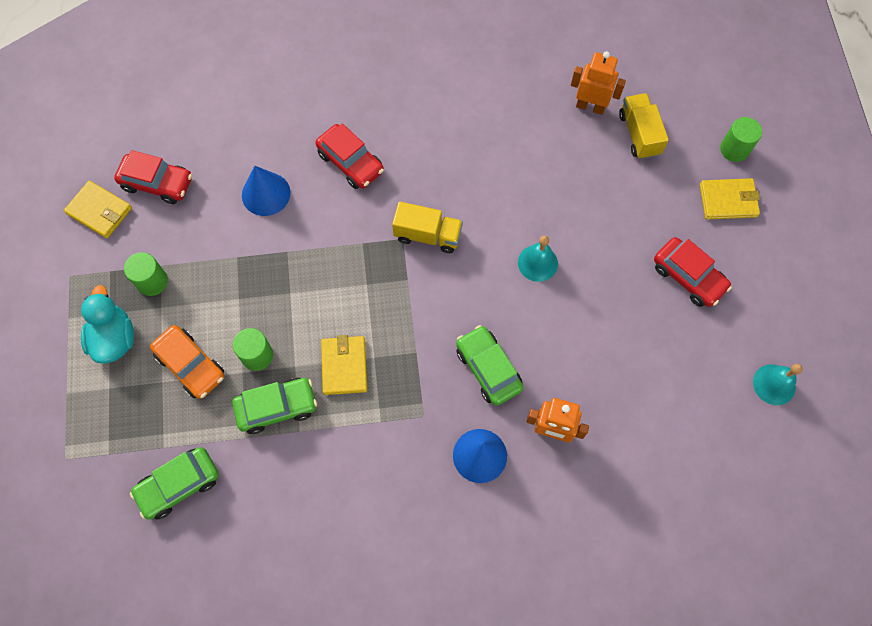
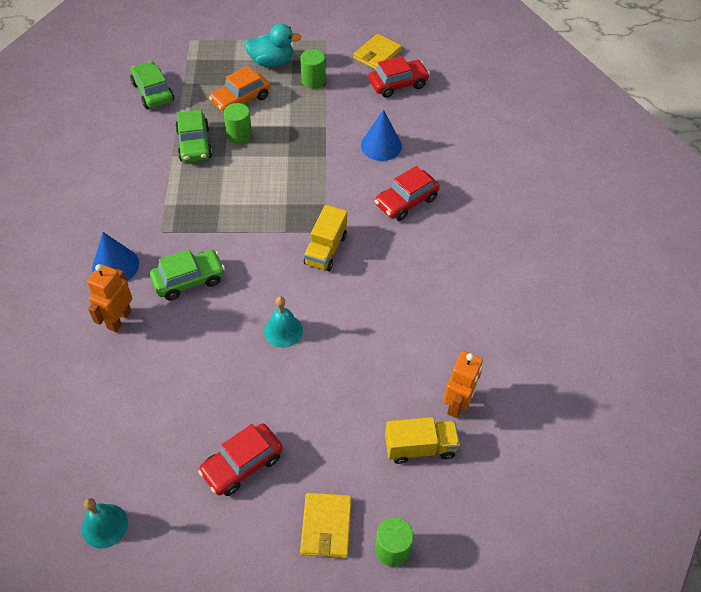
camera: 95 degrees right, 15 degrees down
red car [114,150,192,204] -> red car turned 135 degrees counterclockwise [368,56,430,98]
yellow wallet [321,335,367,395] -> none

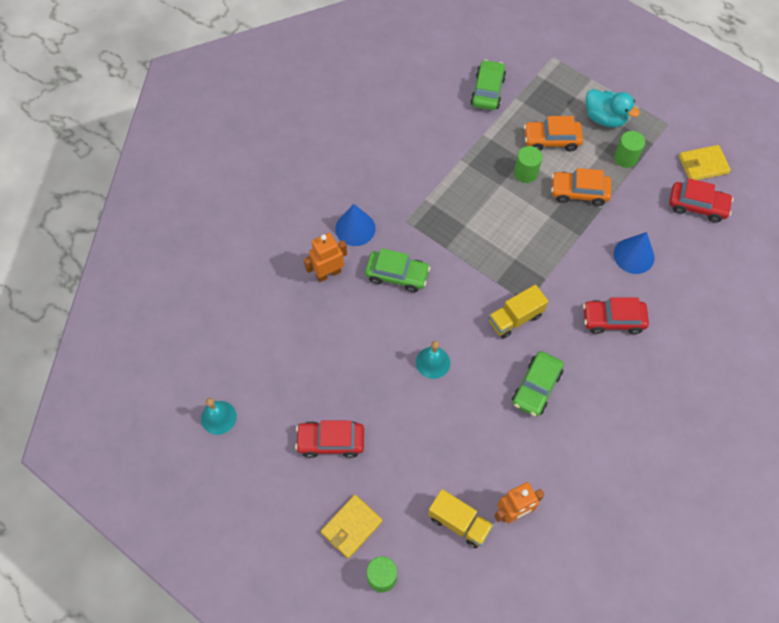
camera: 40 degrees right, 10 degrees up
green car [175,110,212,162] -> green car moved to [512,351,564,417]
none -> orange car [551,168,611,206]

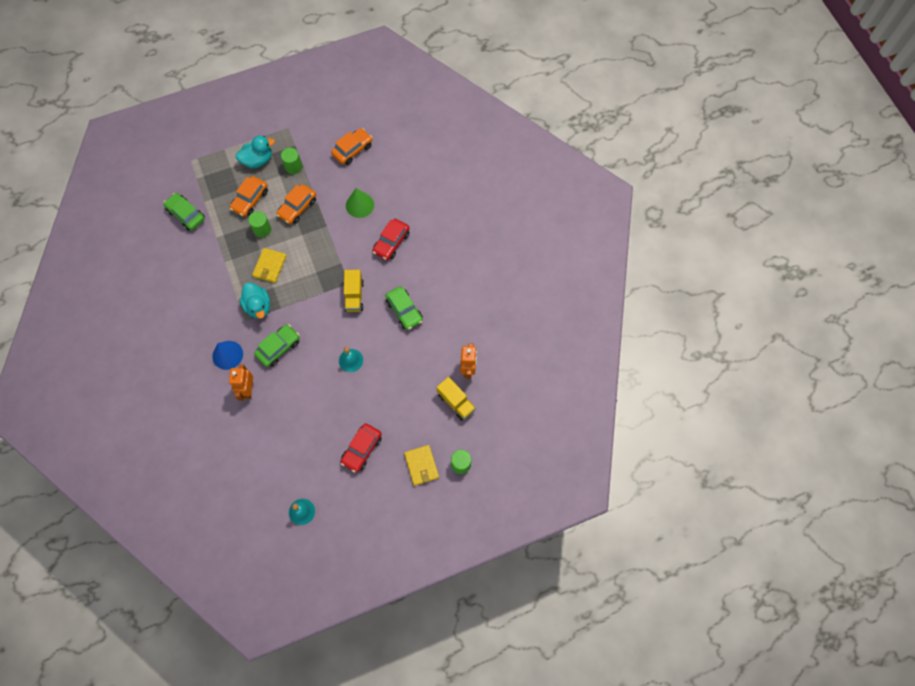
camera: 60 degrees left, 5 degrees up
yellow truck [428,489,494,548] -> yellow truck turned 75 degrees clockwise [436,377,476,421]
blue cone [614,232,655,274] -> green cone [346,188,374,218]
red car [669,178,733,222] -> orange car [331,128,372,165]
yellow wallet [679,145,731,180] -> yellow wallet moved to [252,248,286,283]
none -> turquoise duck [239,282,270,319]

